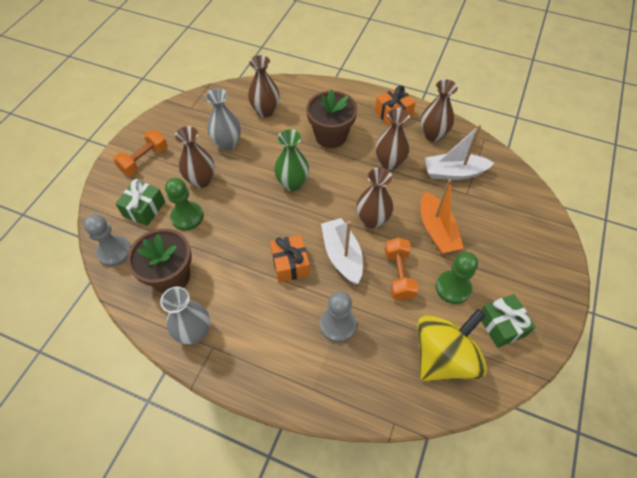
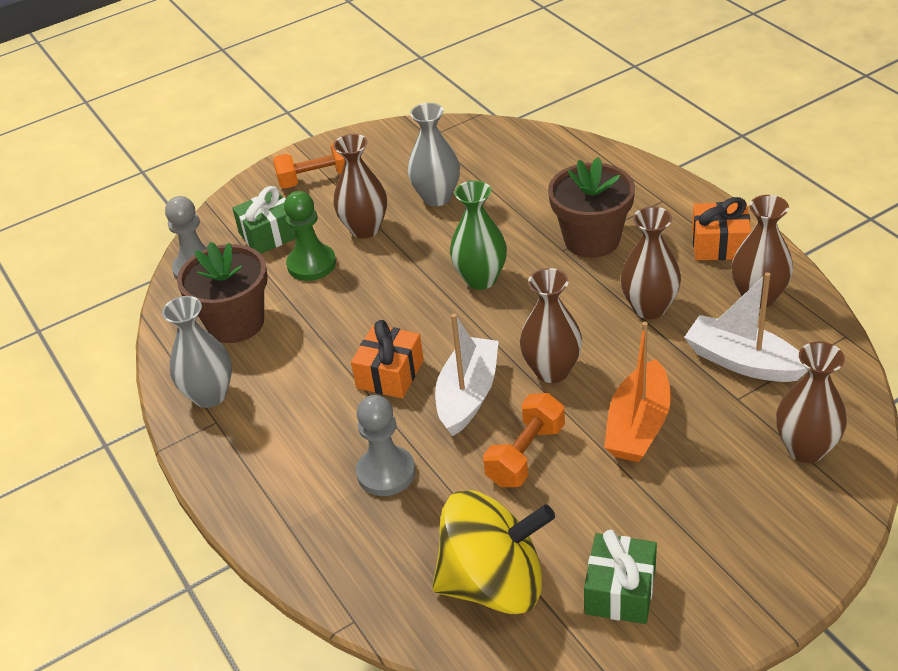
camera: 40 degrees right, 15 degrees down
brown vase [248,55,279,117] -> brown vase moved to [776,342,847,463]
green pawn [436,252,478,304] -> none

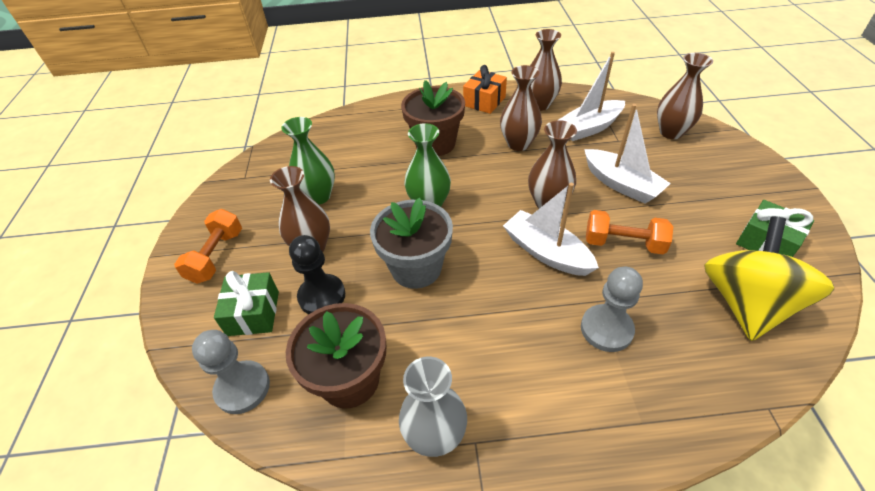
camera: 65 degrees left, 5 degrees up
green pawn [284,191,336,281] -> black pawn [289,235,345,314]
orange gift [351,320,424,398] -> none
grey vase [408,103,460,206] -> green vase [281,117,335,204]
orange dumbbell [483,393,565,487] -> orange dumbbell turned 45 degrees counterclockwise [586,210,673,254]
orange boat [604,322,671,462] -> white boat [584,104,671,204]
none -> grey flower pot [370,198,453,289]

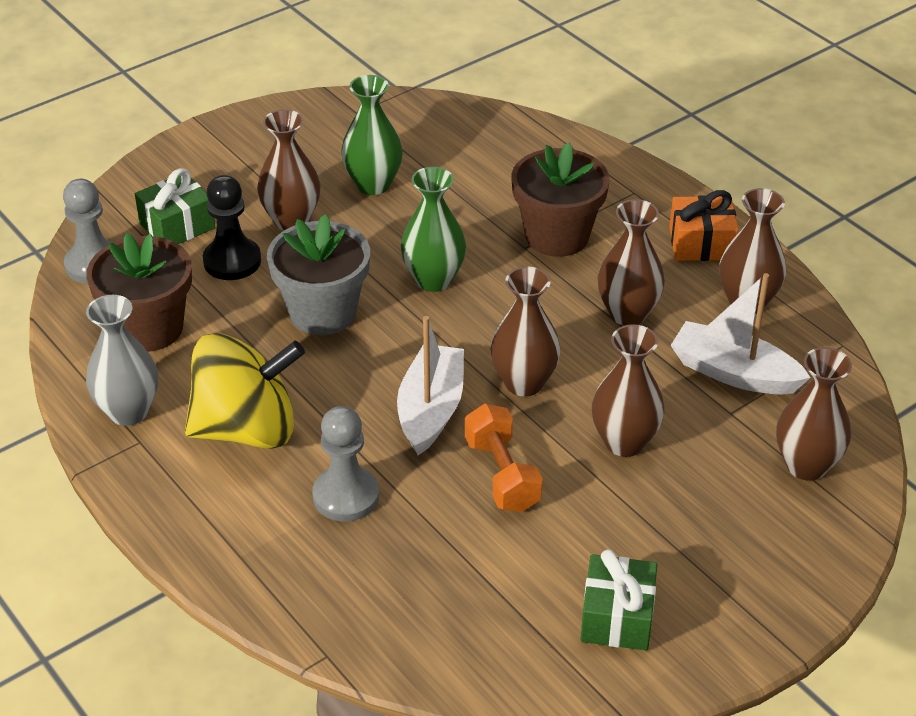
camera: 55 degrees right, 5 degrees down
orange dumbbell [174,209,242,284] -> none
white boat [584,104,671,204] -> brown vase [592,324,665,457]
yellow spinning top [704,217,835,341] -> yellow spinning top moved to [185,333,305,449]

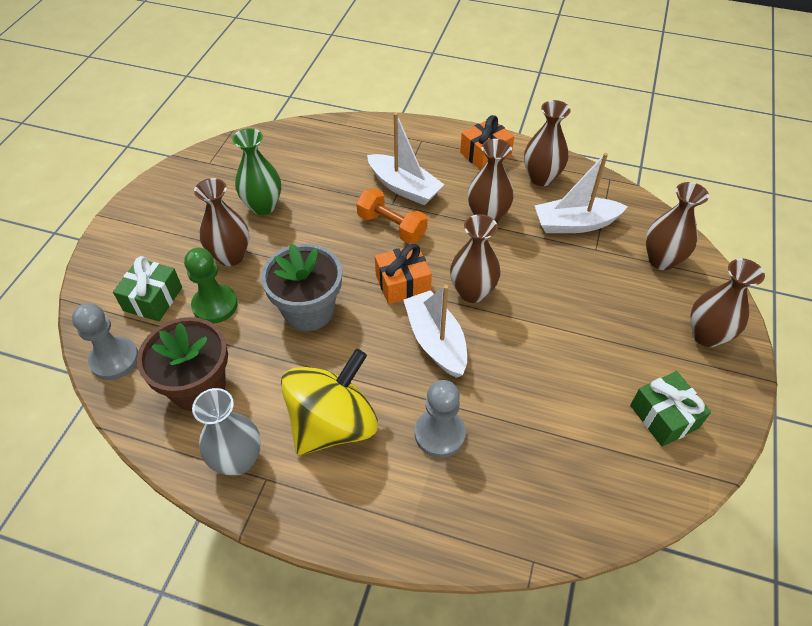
camera: 35 degrees left, 10 degrees up
black pawn [203,175,261,280] -> green pawn [184,248,238,324]
green vase [401,167,466,292] -> none
orange dumbbell [465,404,543,512] -> orange dumbbell moved to [356,188,428,244]
brown flower pot [512,142,610,257] -> white boat [367,113,445,205]
brown vase [592,324,665,457] -> brown vase moved to [690,258,765,347]
none -> orange gift [375,244,432,304]

